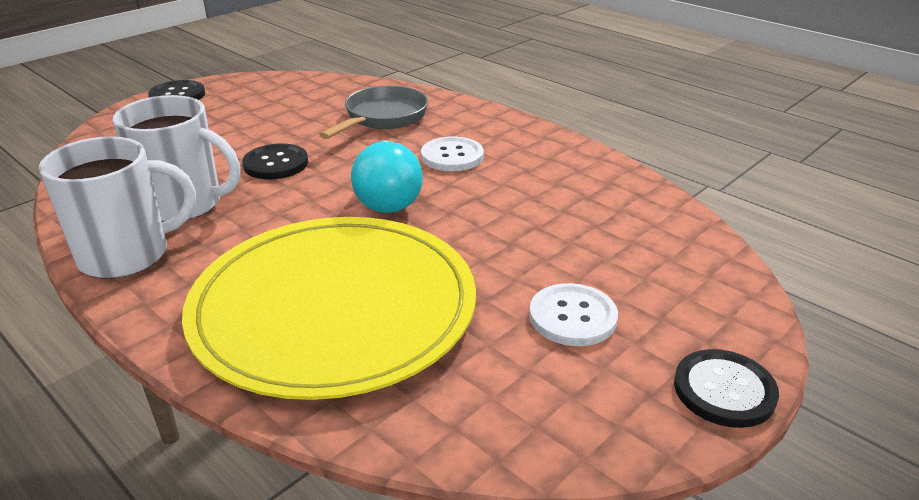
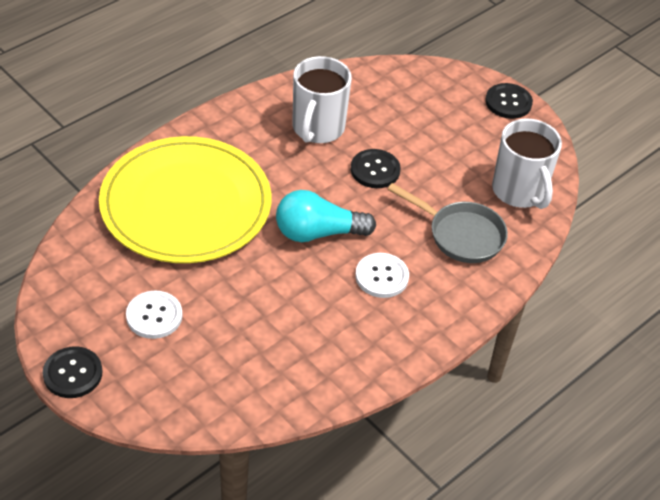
camera: 90 degrees right, 15 degrees up
white mug [39,136,196,279] -> white mug moved to [492,119,562,209]

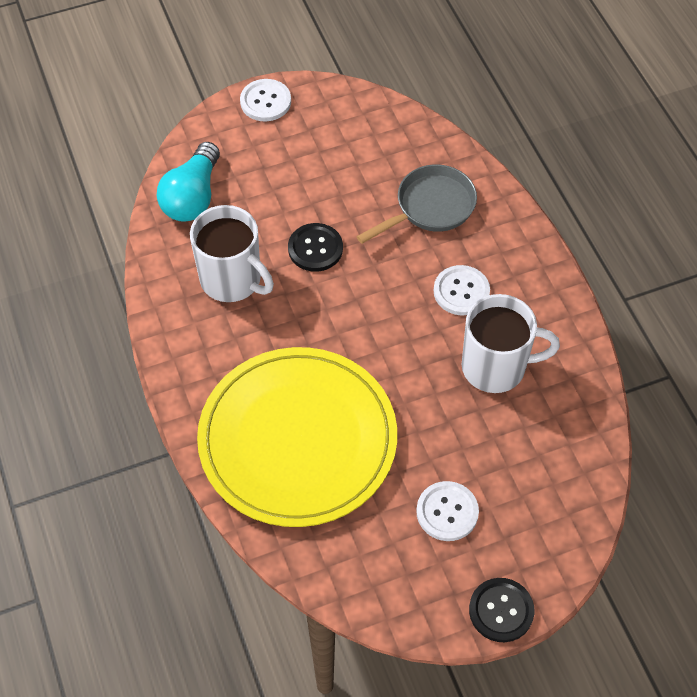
camera: 65 degrees left, 10 degrees up
turquoise light bulb [276,190,376,242] -> turquoise light bulb moved to [157,142,220,222]
black button [485,83,533,119] -> white button [240,79,291,121]
white mug [492,119,562,209] -> white mug moved to [462,294,560,393]

